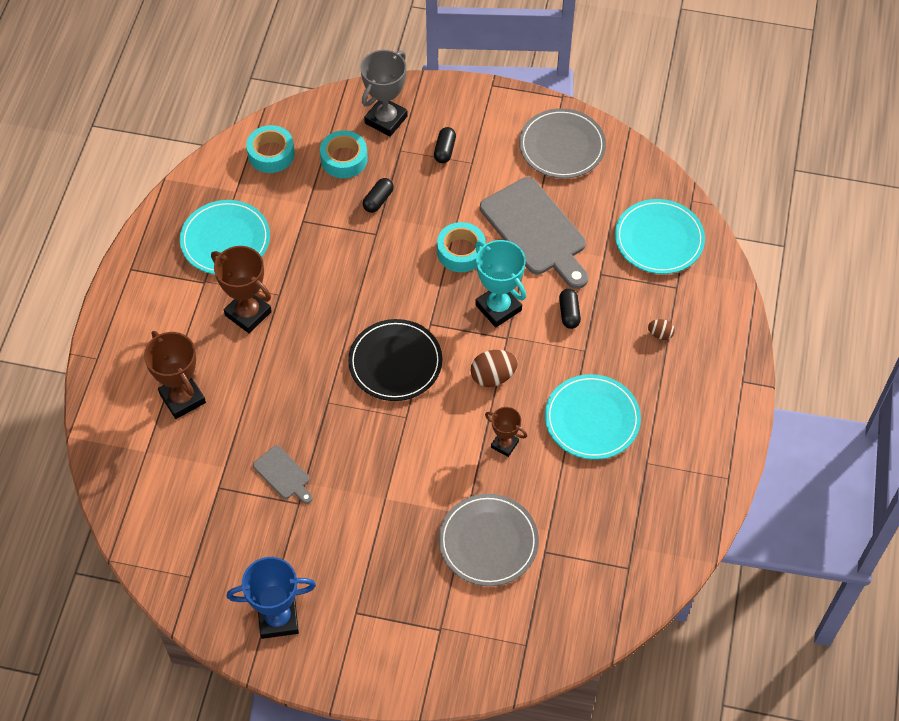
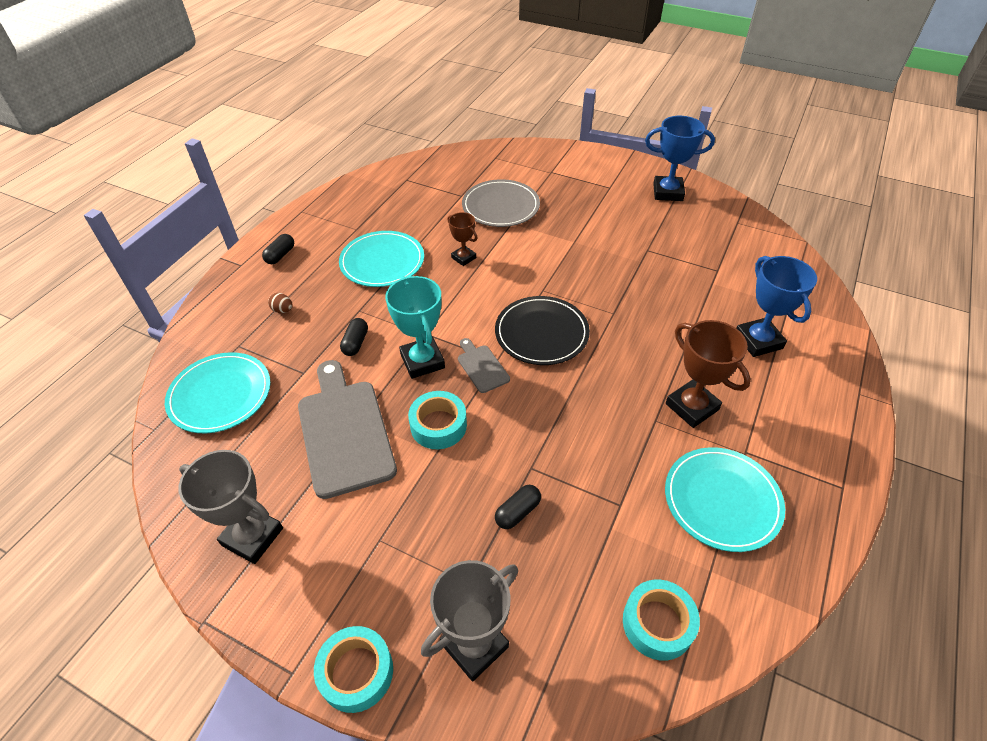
camera: 165 degrees left, 10 degrees down
brown trophy [144,331,206,419] -> blue trophy [737,256,817,357]
grey cutting board [253,445,313,504] -> grey cutting board moved to [458,338,510,393]
turquoise tape [320,130,367,178] -> turquoise tape moved to [314,626,393,713]
black capsule [434,127,456,163] -> black capsule moved to [262,234,294,264]
brown egg [470,350,518,387] -> none
grey plate [519,108,606,178] -> grey trophy [179,450,283,564]

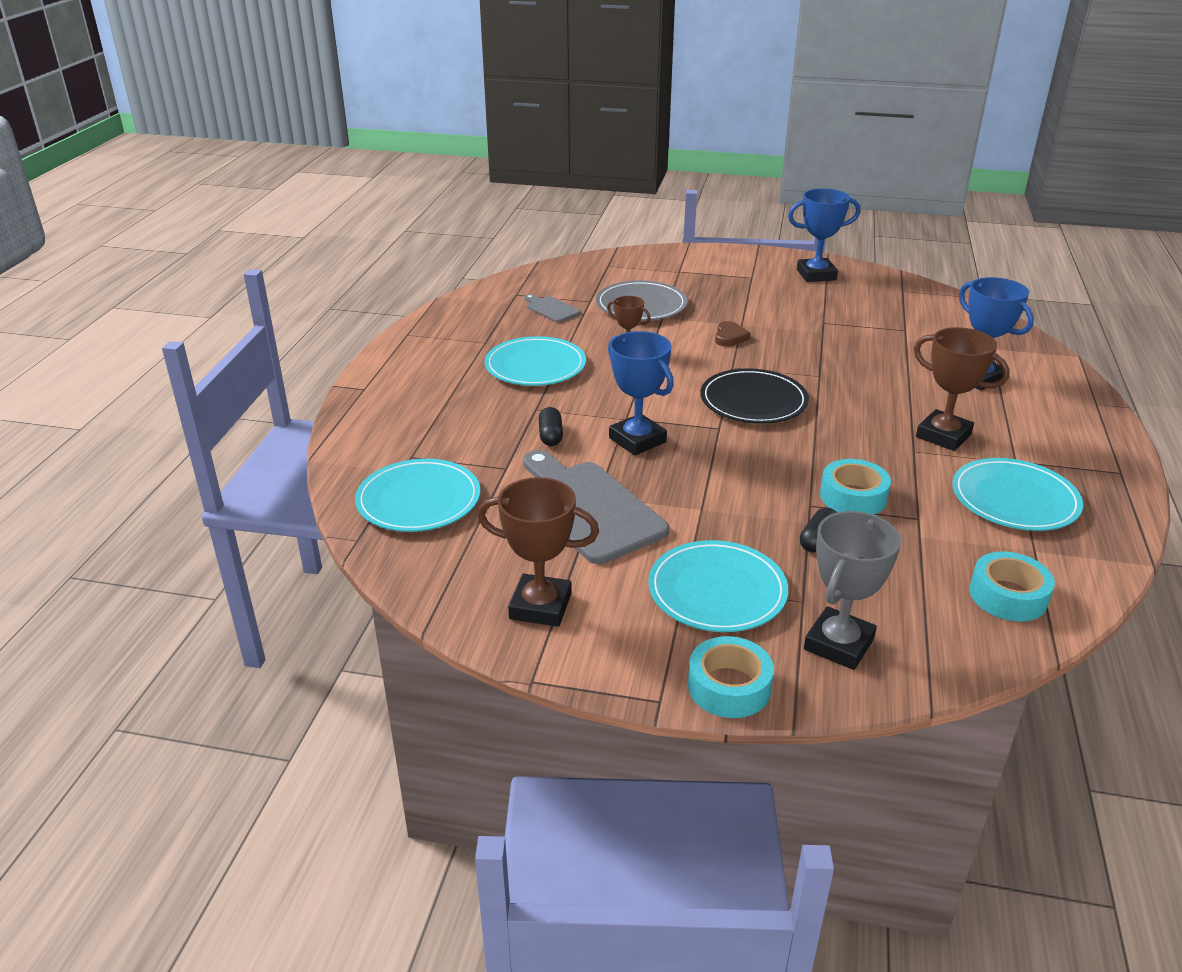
camera: 15 degrees left, 15 degrees down
grey trophy [179,450,283,564] -> brown trophy [477,477,599,627]
black capsule [262,234,294,264] -> none
brown egg [268,293,293,313] -> none
turquoise trophy [385,276,445,379] -> blue trophy [608,331,674,455]
turquoise tape [408,391,467,449] -> turquoise tape moved to [820,459,891,515]
grey cutting board [458,338,510,393] -> grey cutting board moved to [524,294,581,322]
none -> turquoise plate [648,540,788,632]
none -> brown heart [715,321,751,347]

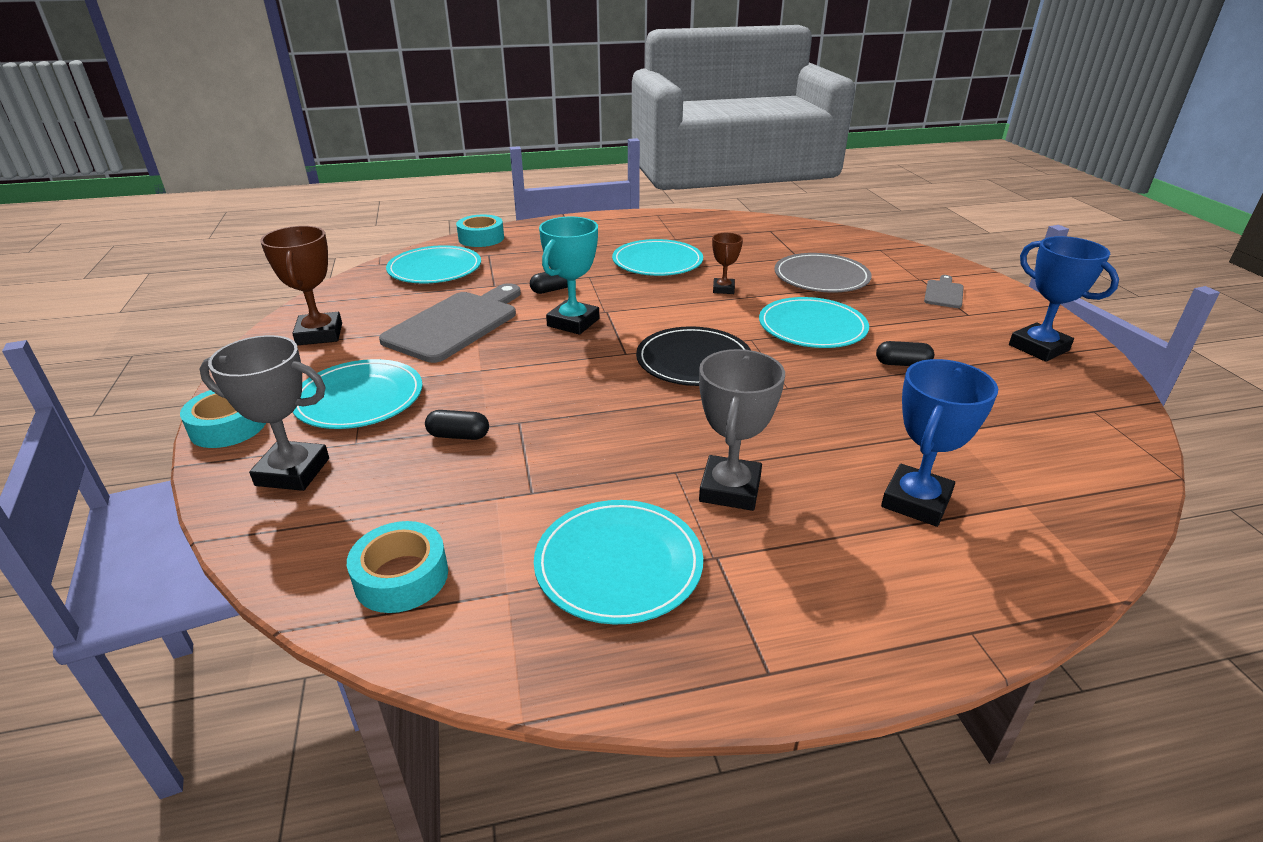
camera: 65 degrees right, 0 degrees up
grey cutting board [524,294,581,322] -> grey cutting board moved to [924,275,964,308]
blue trophy [608,331,674,455] -> turquoise trophy [539,216,599,335]
brown heart [715,321,751,347] -> turquoise plate [759,297,869,348]
turquoise tape [820,459,891,515] -> turquoise tape moved to [456,215,504,247]
brown trophy [914,327,1010,451] -> grey trophy [699,349,785,511]
none -> black capsule [876,341,934,366]

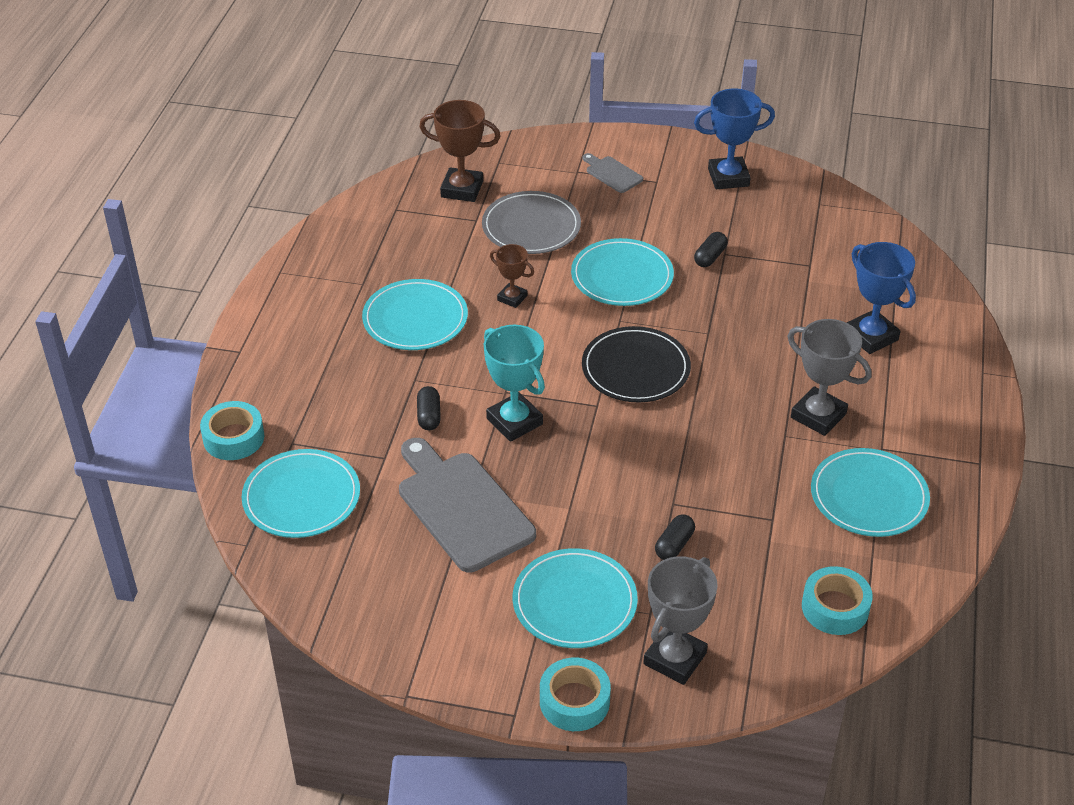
camera: 65 degrees left, 10 degrees up
brown trophy [260,226,342,345] -> brown trophy moved to [419,100,500,202]

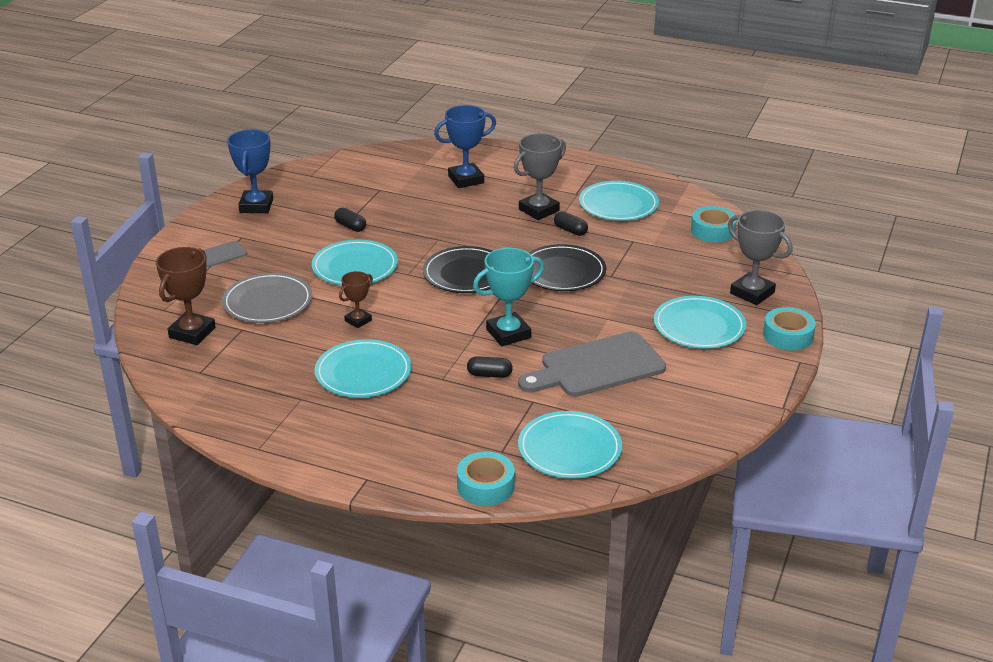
camera: 80 degrees left, 10 degrees down
black capsule [655,514,695,560] -> black capsule moved to [554,211,588,236]
none -> black plate [529,244,606,291]

